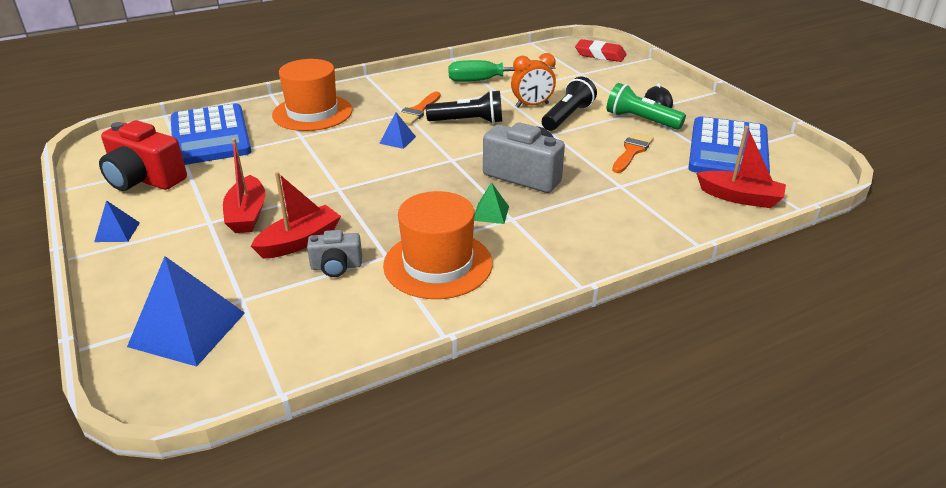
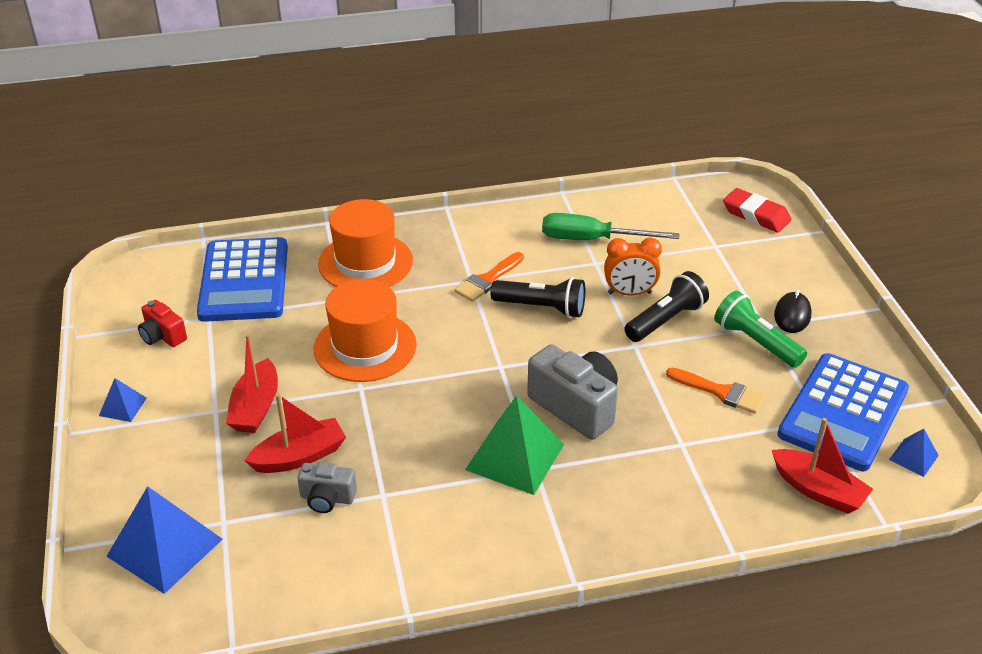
camera: 15 degrees right, 5 degrees up
red camera [99,120,187,191] -> red camera [138,300,187,347], size x0.56
blue pyramid [379,112,416,149] -> blue pyramid moved to [889,429,939,477]
orange hat [383,191,493,299] -> orange hat moved to [314,279,417,382]
green pyramid [474,182,509,224] -> green pyramid [465,396,564,495], size x2.05
orange brush [612,132,654,173] -> orange brush turned 75 degrees clockwise [666,368,765,414]

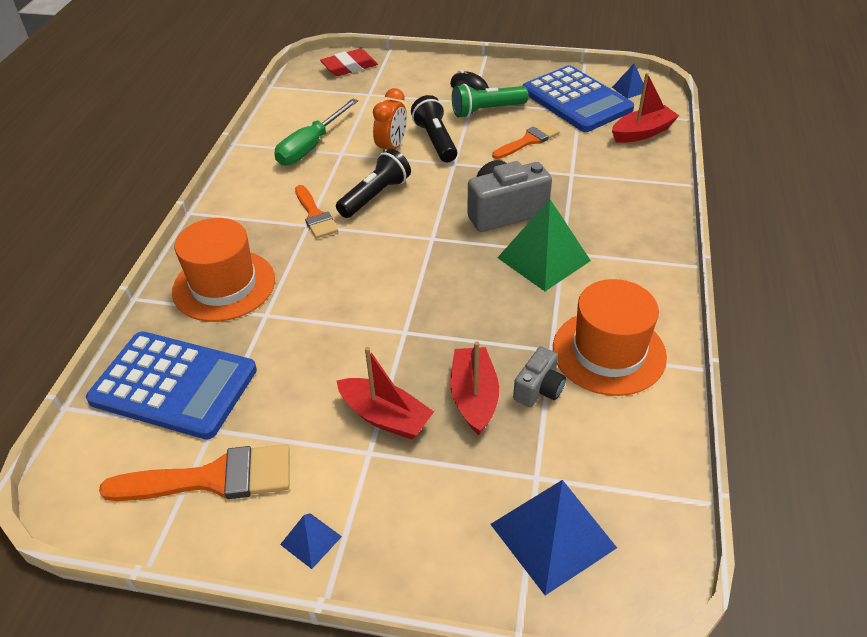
camera: 65 degrees left, 5 degrees up
red camera [138,300,187,347] -> orange brush [99,444,290,501]
orange hat [314,279,417,382] -> orange hat moved to [553,279,667,396]

